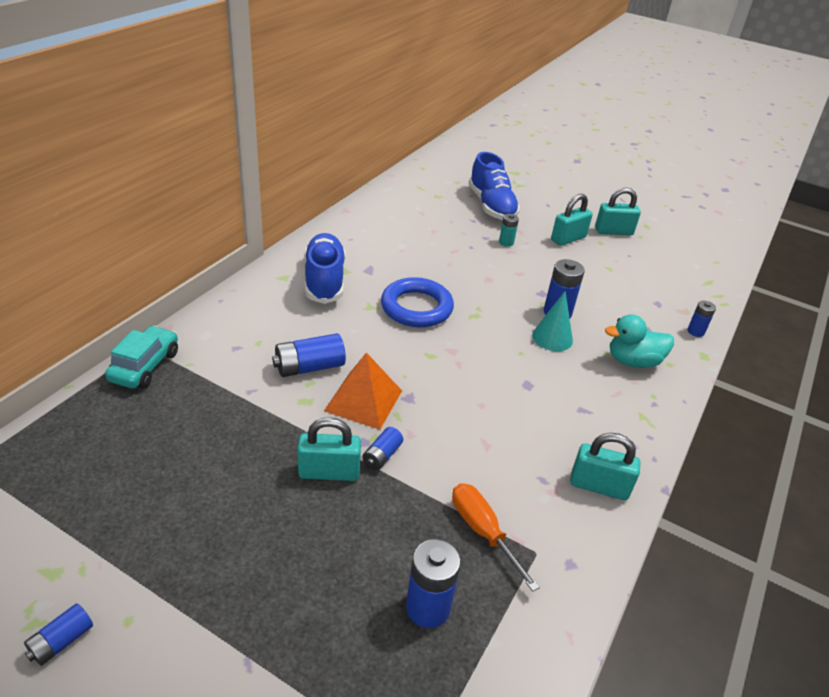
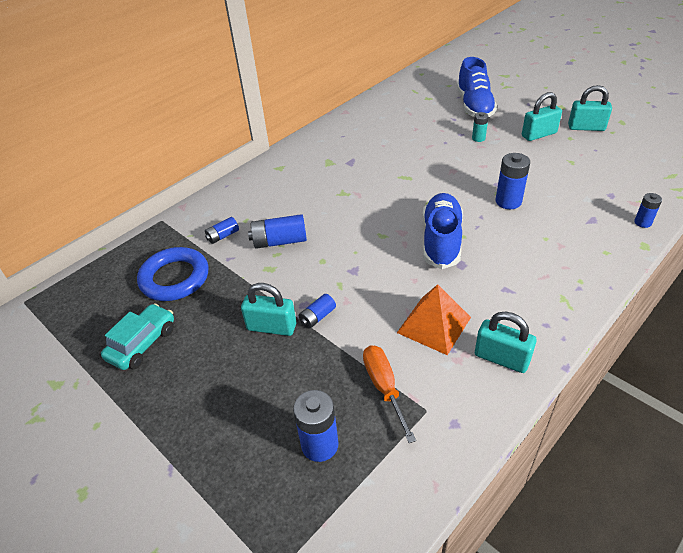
camera: 20 degrees right, 5 degrees up
blue battery [24,603,93,666] -> blue battery moved to [205,217,239,244]
turquoise car [105,326,178,389] -> turquoise car moved to [101,303,174,370]
blue shoe [304,233,345,304] -> blue shoe moved to [423,193,463,269]
orange pyramid [324,352,402,430] -> orange pyramid moved to [397,284,471,355]
blue ring [381,277,454,327] -> blue ring moved to [137,247,208,301]
turquoise cone [532,291,573,351] -> none
turquoise duck [605,314,674,368] -> none

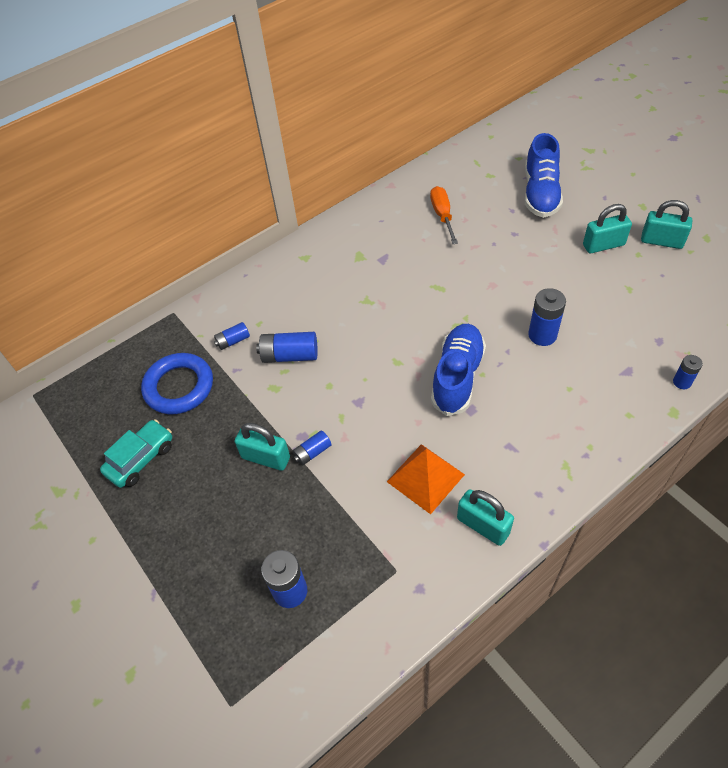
camera: 10 degrees right, 10 degrees up
orange screwdriver [363,345,416,443] -> orange screwdriver moved to [430,186,458,244]
turquoise battery [472,112,489,142] -> none

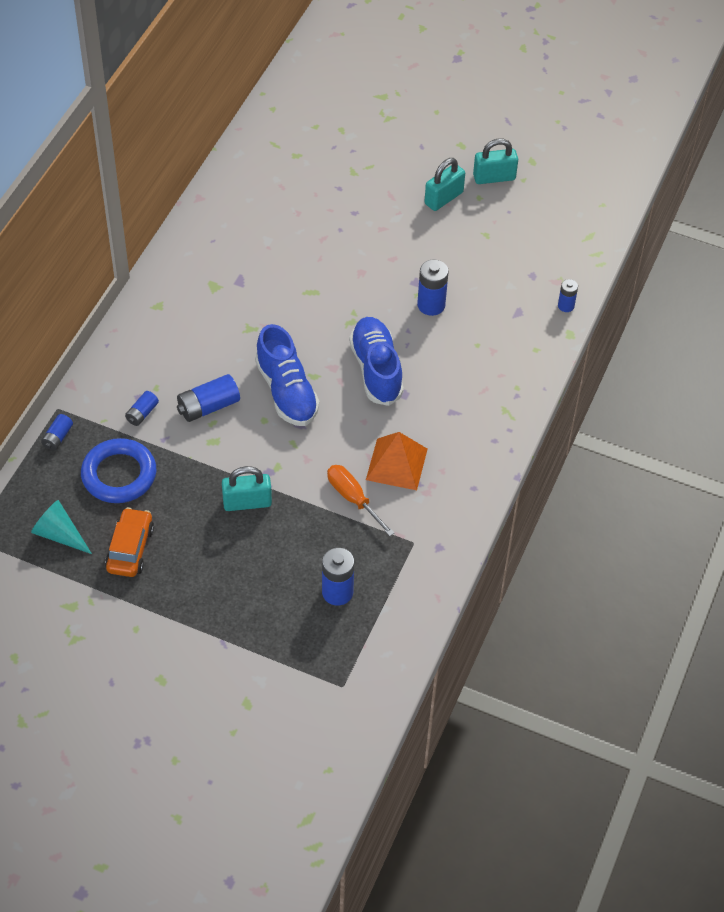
camera: 35 degrees left, 0 degrees up
turquoise car [100,419,172,488] -> orange car [105,507,154,577]
blue battery [292,431,332,465] -> blue battery moved to [41,414,73,451]
orange screwdriver [430,186,458,244] -> orange screwdriver moved to [327,465,394,536]
turquoise padlock [457,489,514,546] -> none
blue shoe [525,133,563,218] -> blue shoe moved to [255,324,319,426]
none -> turquoise cone [31,500,92,554]

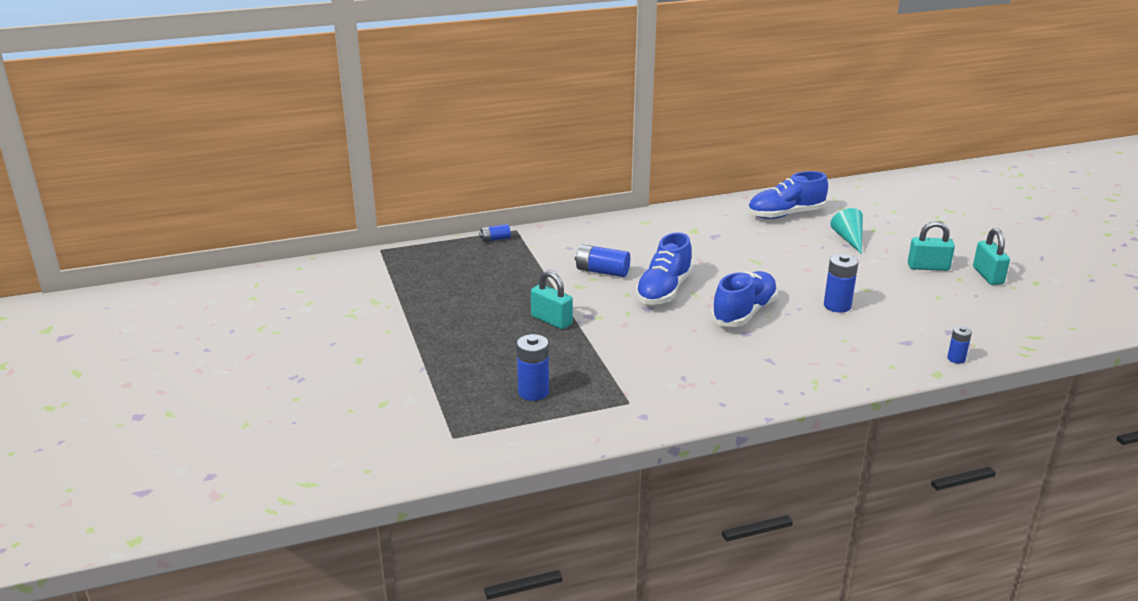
camera: 50 degrees right, 25 degrees down
turquoise cone [31,500,92,554] -> turquoise cone moved to [830,208,863,254]
blue ring [81,438,156,503] -> none
orange car [105,507,154,577] -> none
blue battery [125,391,159,426] -> none
orange screwdriver [327,465,394,536] -> none
orange pyramid [366,432,428,490] -> none
turquoise padlock [473,138,518,184] -> turquoise padlock turned 45 degrees clockwise [973,228,1010,285]
none -> blue shoe [748,171,828,219]

